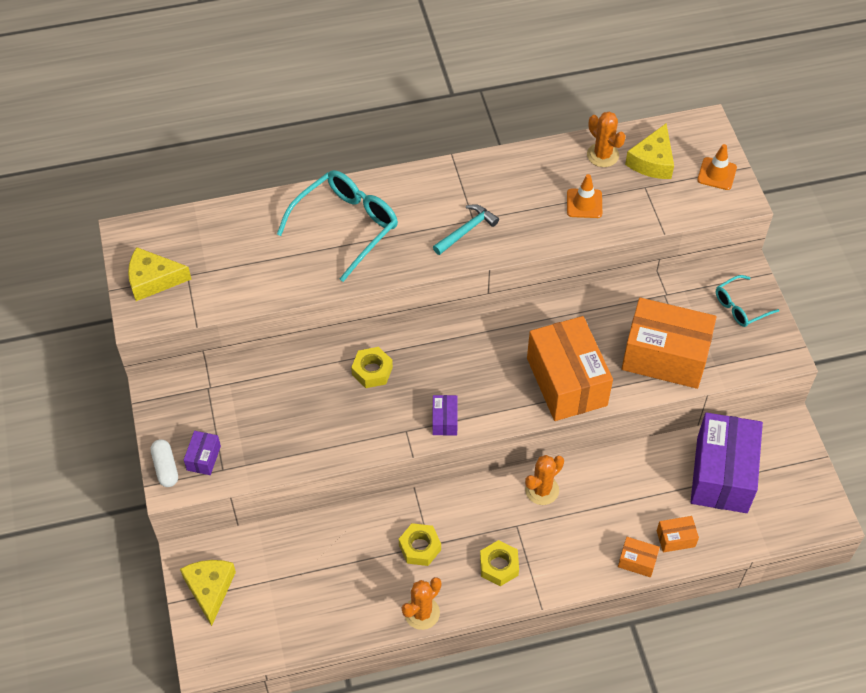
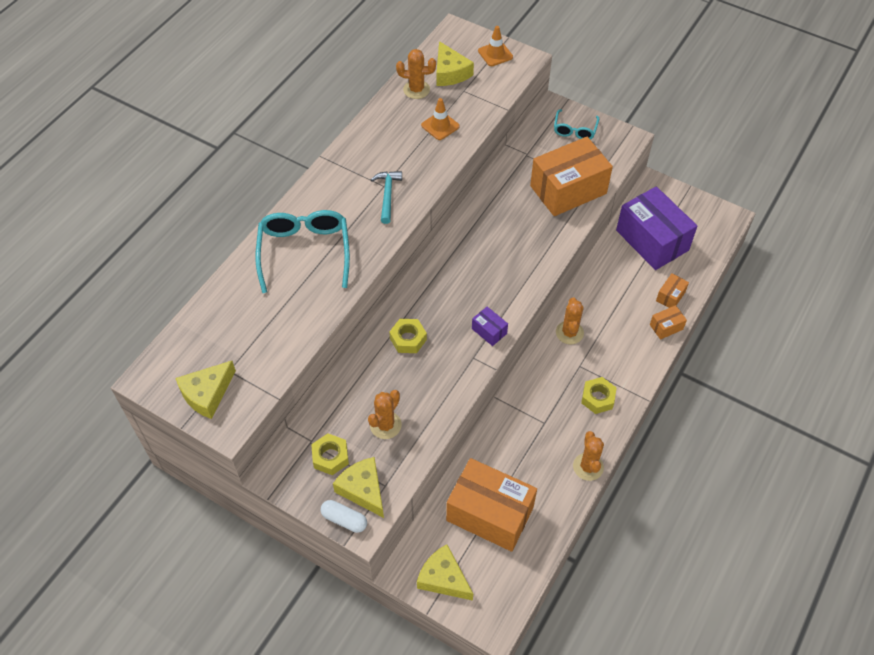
camera: 45 degrees left, 0 degrees up
purple box [184,431,221,475] -> yellow cheese [333,457,384,518]
yellow nut [399,523,441,566] -> yellow nut moved to [311,433,349,475]
orange box [527,316,613,421] -> orange box moved to [446,458,537,552]
none -> orange cactus [368,390,402,439]

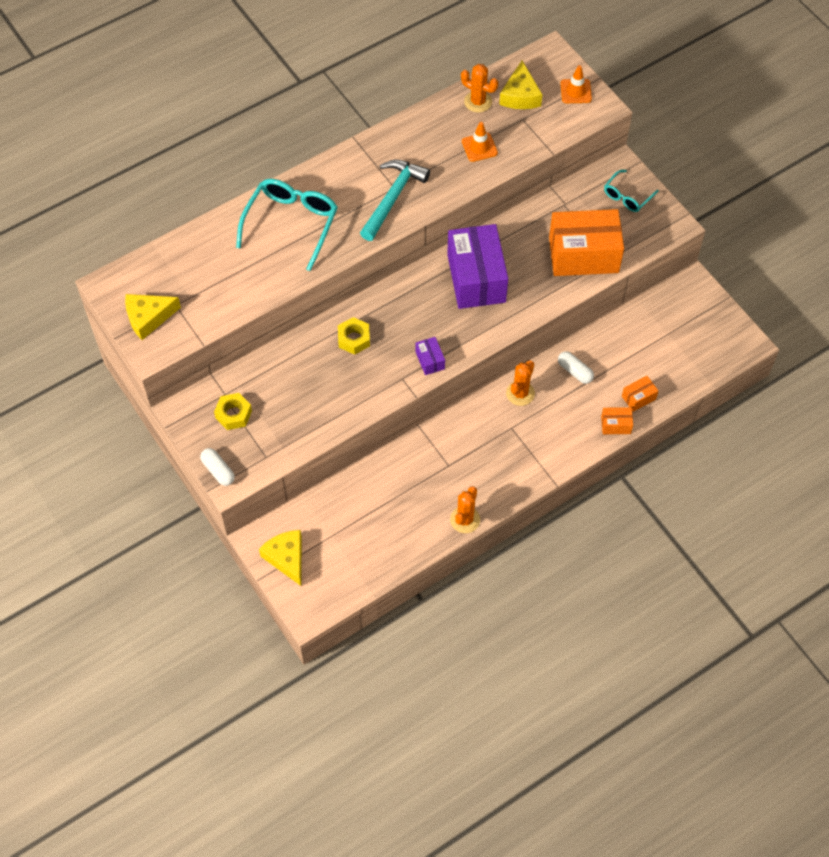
camera: 25 degrees right, 5 degrees up
yellow cheese [333,457,384,518] -> none
orange cactus [368,390,402,439] -> none
turquoise hammer [371,171,402,224] -> turquoise hammer [360,160,430,241], size x1.57
orange box [446,458,537,552] -> none
yellow nut [581,377,617,414] -> none
purple box [616,186,698,270] -> purple box moved to [447,224,508,309]
none -> white capsule [558,351,594,384]

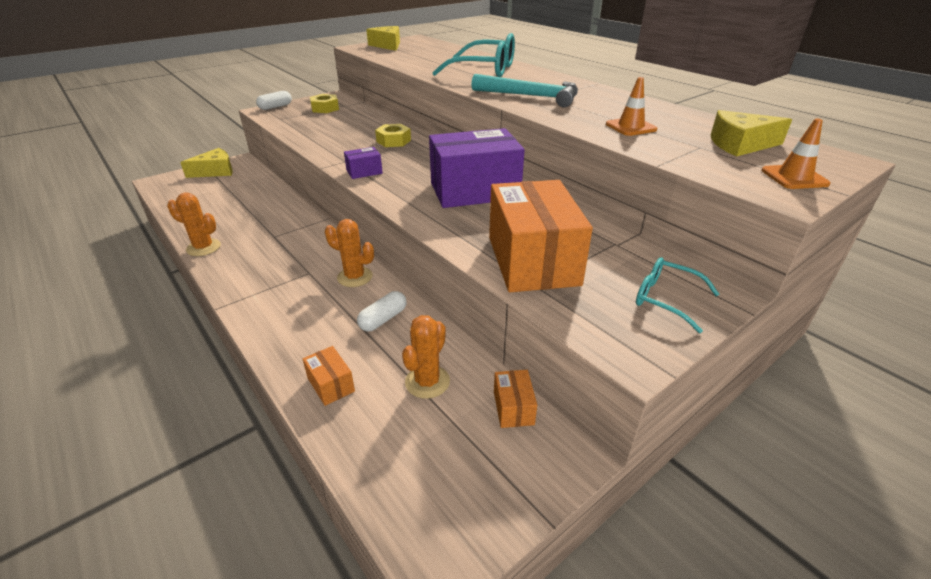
camera: 85 degrees right, 25 degrees down
orange cactus [461,64,498,113] -> orange cactus moved to [402,315,450,399]
orange box [601,407,633,434] -> orange box moved to [494,370,537,428]

